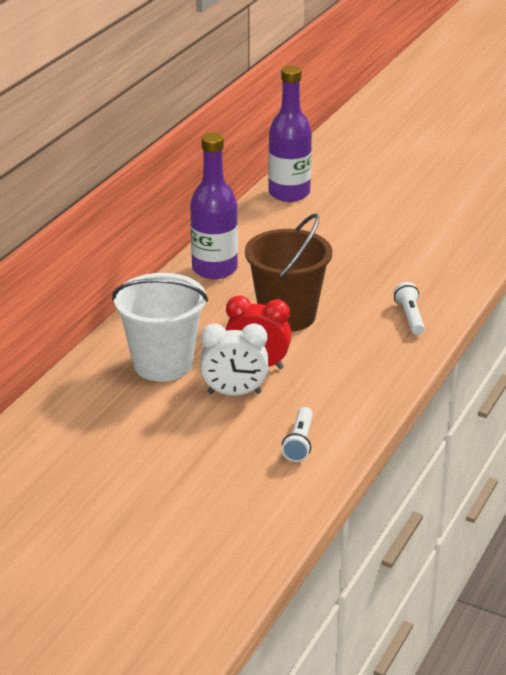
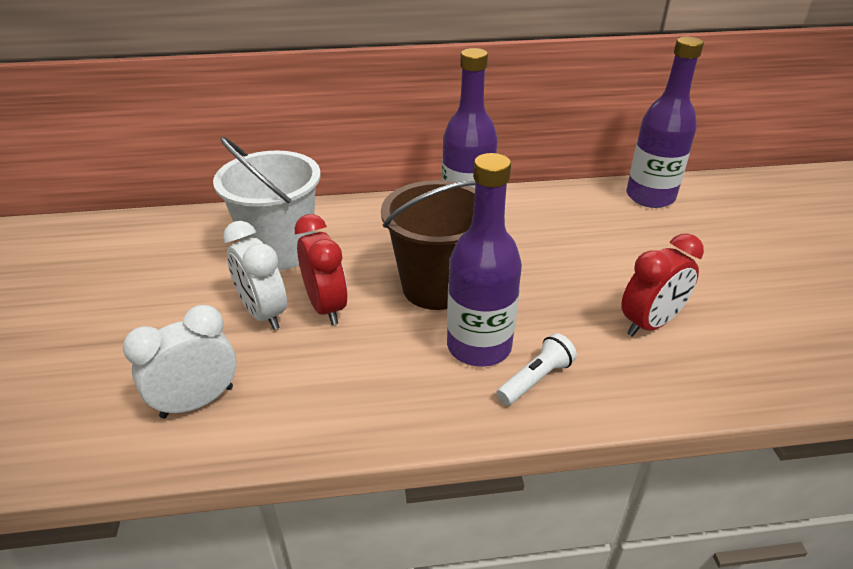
camera: 55 degrees right, 5 degrees up
white flashlight [282,407,313,462] -> white clock [123,305,237,418]
none -> purple bottle [447,153,522,367]
none -> red clock [621,233,704,337]

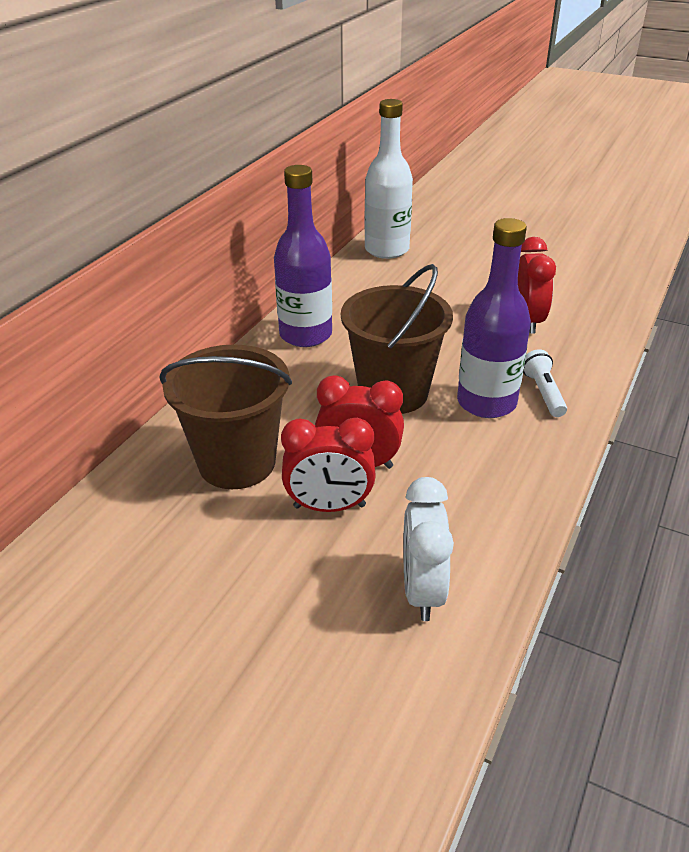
camera: 55 degrees left, 0 degrees up
white bucket [213,137,321,270] -> brown bucket [160,344,292,489]
white clock [223,221,287,330] -> red clock [281,418,376,512]
purple bottle [626,37,704,208] -> white bottle [364,99,413,259]

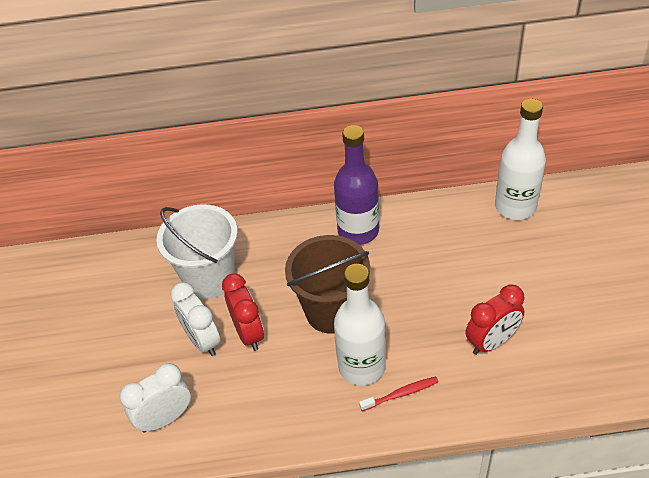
camera: 60 degrees right, 10 degrees up
brown bucket [160,344,292,489] -> white bucket [156,204,238,299]
red clock [281,418,376,512] -> white clock [171,282,220,356]
purple bottle [457,218,531,418] -> white bottle [334,264,386,385]
white flashlight [523,349,567,417] -> red toothbrush [359,376,439,411]

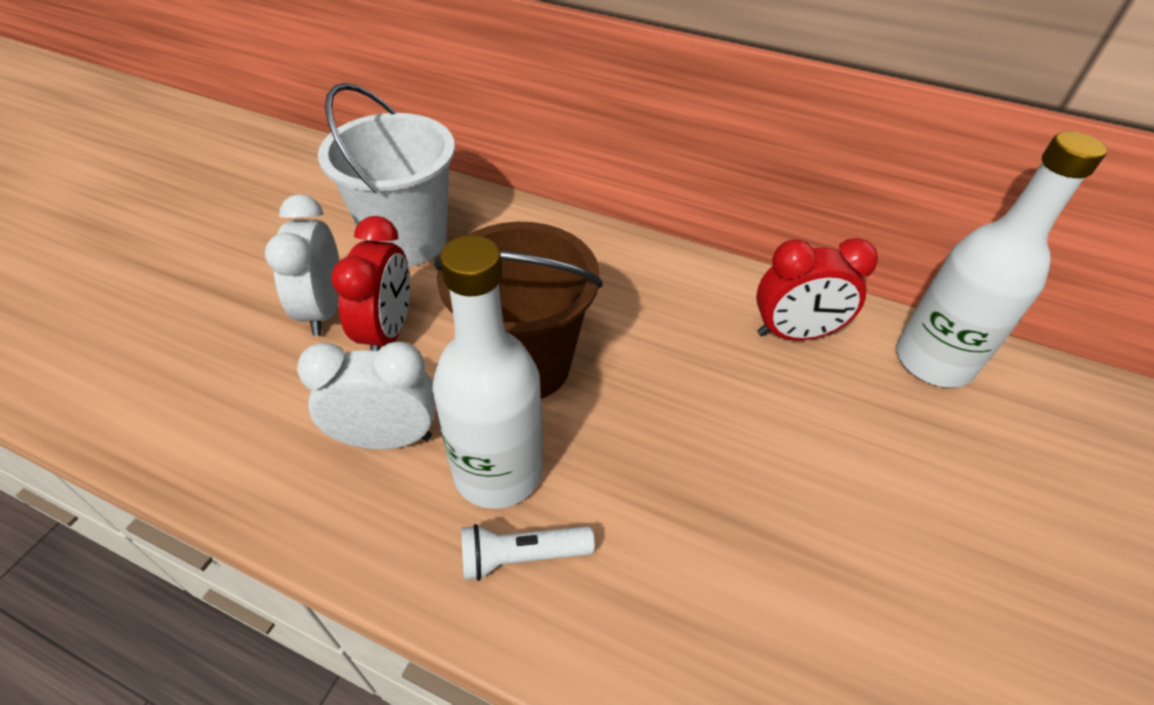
camera: 25 degrees right, 0 degrees up
white clock [120,363,191,433] -> white clock moved to [297,342,435,449]
purple bottle [334,125,379,245] -> none
red toothbrush [359,376,439,411] -> white flashlight [461,524,595,581]
red clock [465,284,524,355] -> red clock moved to [756,238,878,340]

